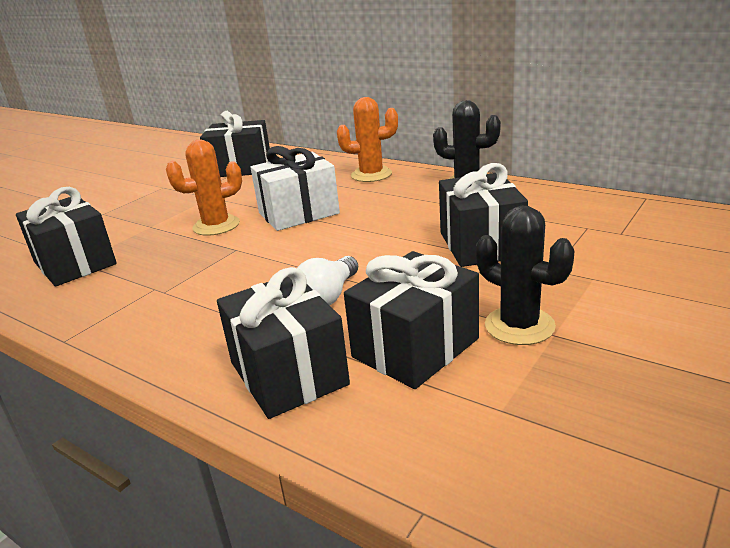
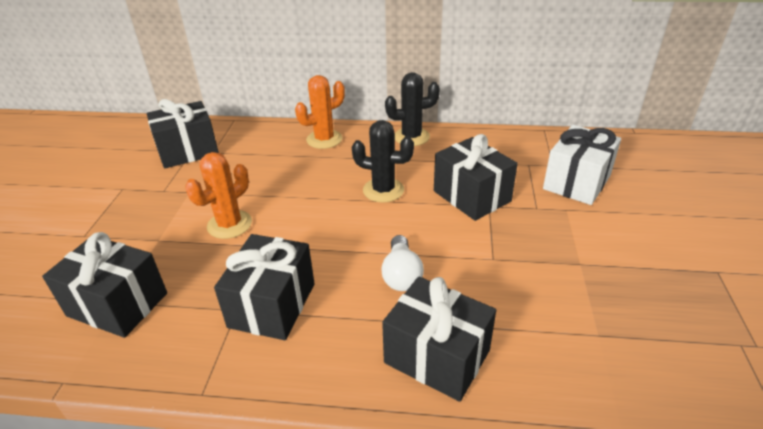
camera: 30 degrees left, 10 degrees up
white gift [250,146,340,231] -> white gift moved to [543,125,621,205]
black gift [344,251,479,389] -> black gift moved to [214,234,315,340]
black cactus [476,206,575,345] -> black cactus moved to [352,120,414,203]

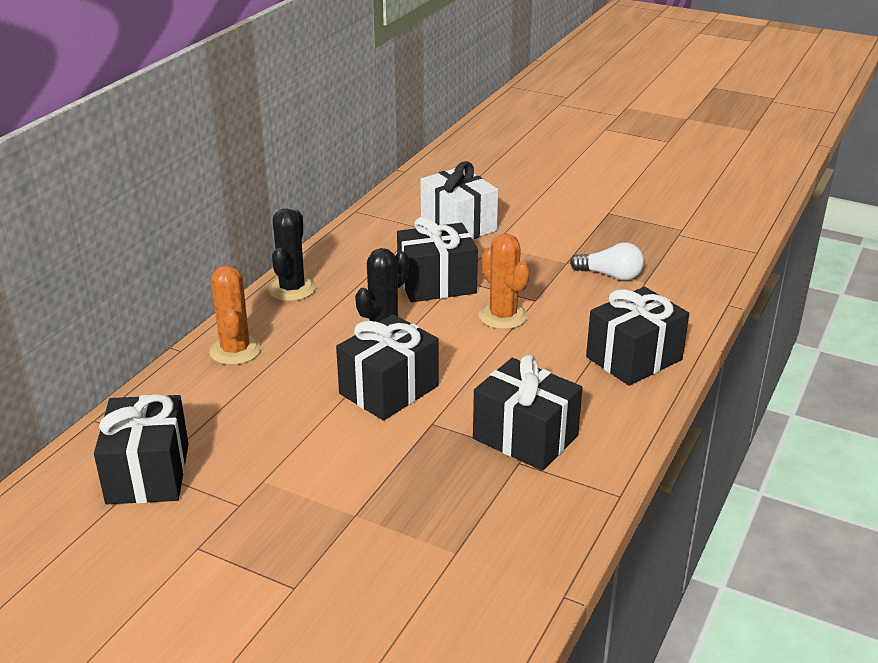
camera: 70 degrees left, 5 degrees down
black gift [42,232,167,338] -> black gift moved to [336,314,439,421]
orange cactus [185,152,252,239] -> orange cactus moved to [478,234,530,329]
white light bulb [381,235,424,291] -> white light bulb moved to [570,242,644,281]

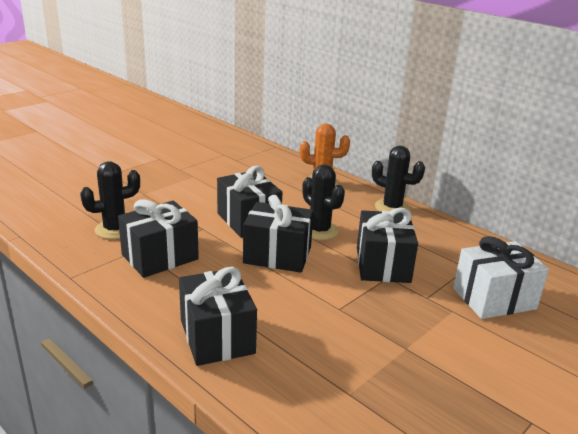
camera: 105 degrees right, 5 degrees down
black gift [94,394,189,504] -> black gift moved to [243,195,314,273]
orange cactus [478,234,530,329] -> none
white light bulb [570,242,644,281] -> none
none -> black cactus [80,161,140,239]

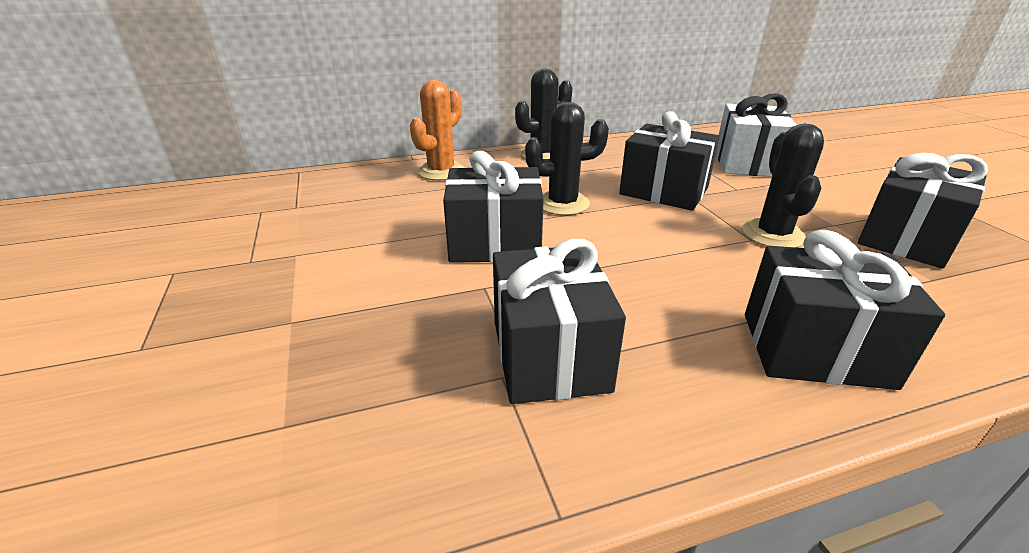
camera: 60 degrees left, 5 degrees up
black cactus [80,161,140,239] -> black cactus moved to [742,124,824,248]
black gift [243,195,314,273] -> black gift moved to [858,153,988,269]

